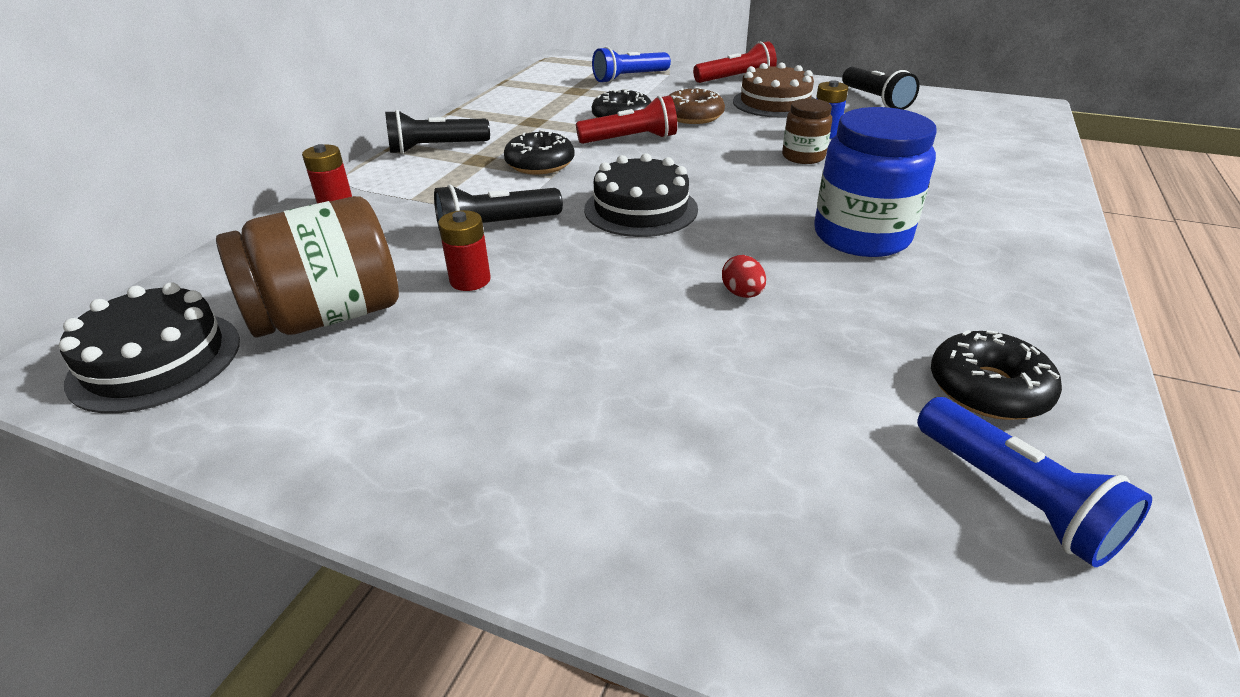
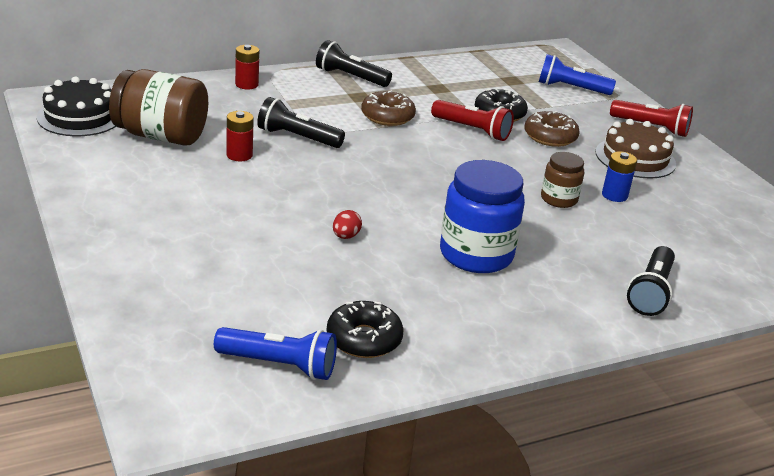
camera: 40 degrees right, 5 degrees down
black donut [504,130,575,174] -> brown donut [361,91,416,126]
black cake [584,153,698,237] -> none
black flashlight [842,67,919,110] -> black flashlight moved to [627,246,675,316]
blue flashlight [917,397,1152,567] -> blue flashlight turned 90 degrees counterclockwise [214,327,337,380]

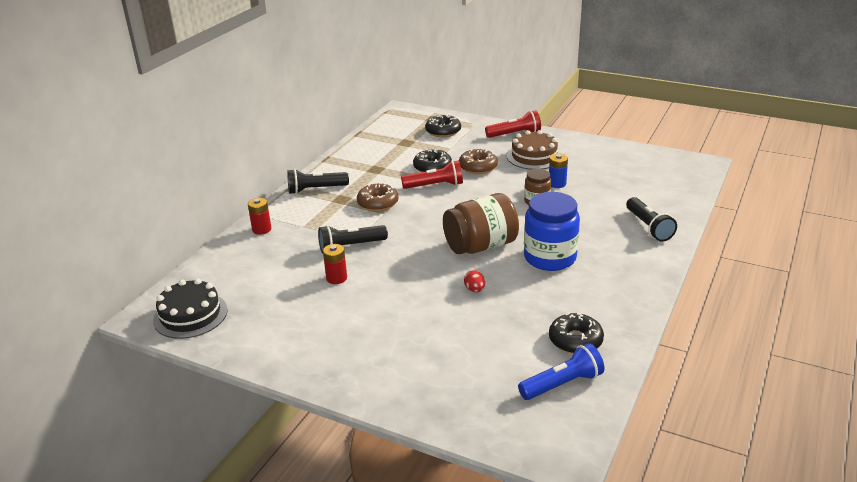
camera: 35 degrees left, 0 degrees up
brown jar [109,69,208,145] -> brown jar moved to [443,193,519,254]
blue flashlight [539,54,616,95] -> black donut [425,115,461,137]

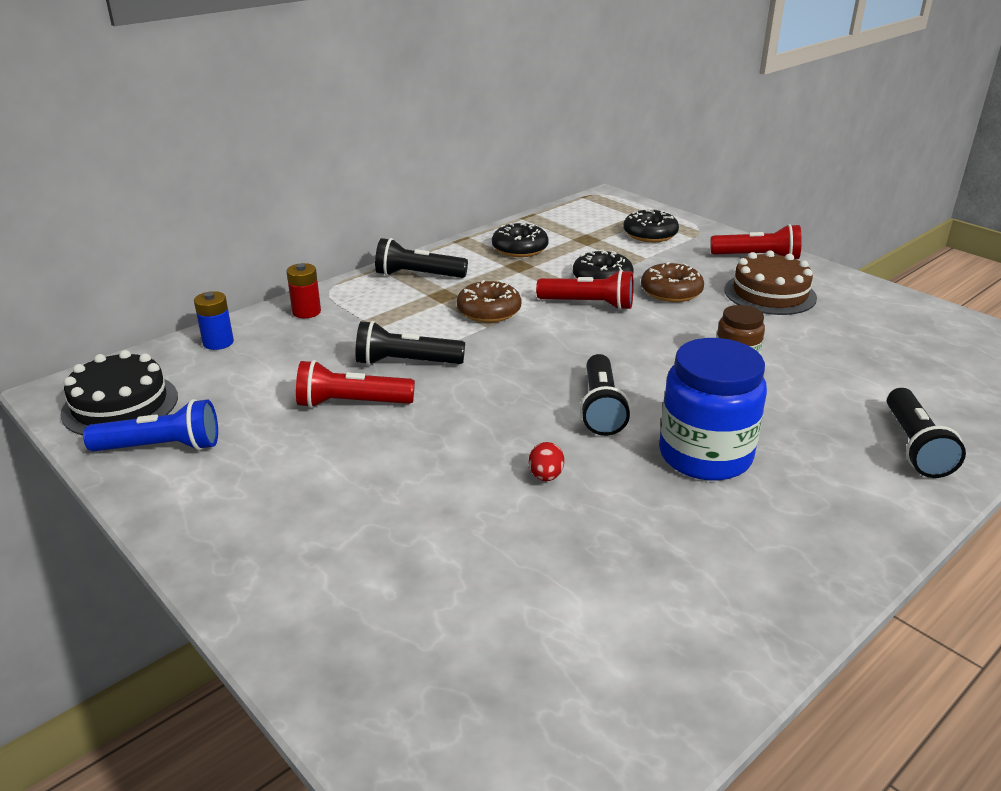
camera: 20 degrees right, 0 degrees up
red battery [323,244,347,284] -> red flashlight [296,360,415,408]
brown jar [443,193,519,254] -> black flashlight [580,354,631,436]
blue flashlight [518,343,605,400] -> blue flashlight moved to [83,399,218,452]
blue battery [549,154,568,188] -> blue battery moved to [194,291,234,350]
black donut [549,313,604,354] -> black donut moved to [492,222,549,257]

